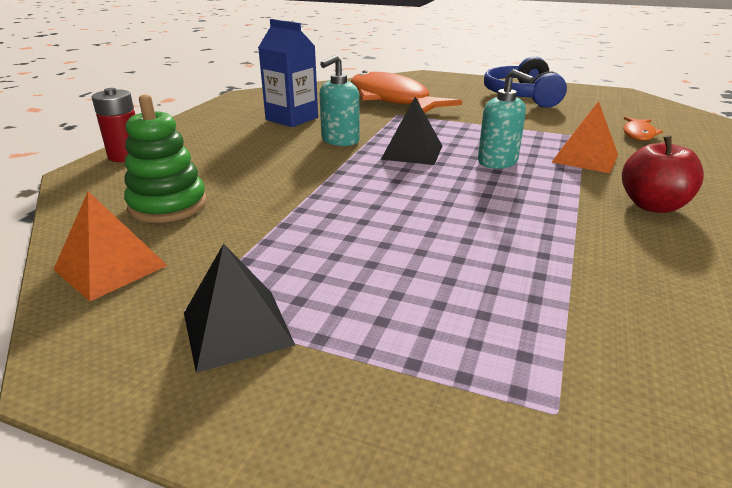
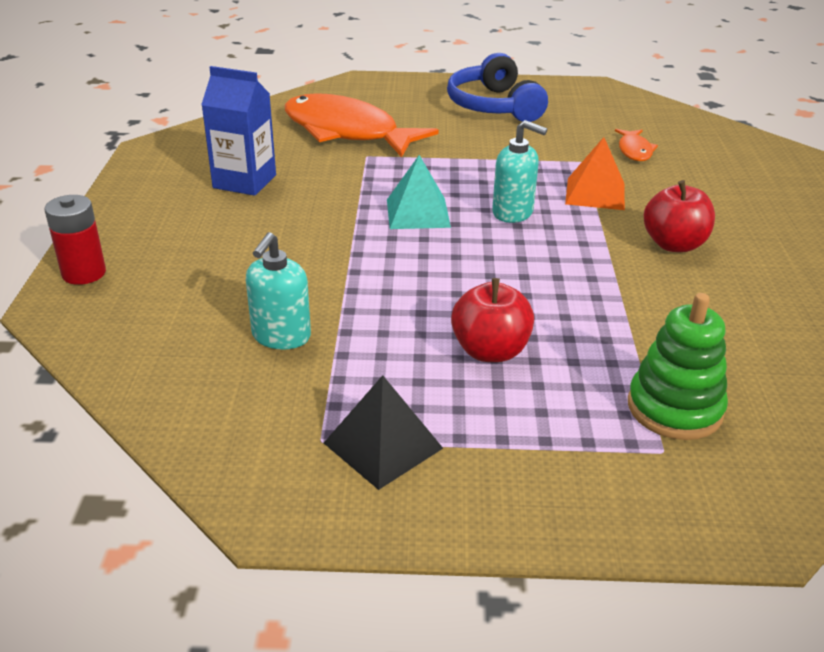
camera: 20 degrees left, 5 degrees up
orange pyramid [53,191,168,301] -> none
green stacking toy [124,94,207,223] -> green stacking toy moved to [628,293,728,440]
turquoise soap dispenser [319,55,360,146] -> turquoise soap dispenser moved to [246,232,311,350]
black pyramid [381,97,442,165] -> turquoise pyramid [387,155,451,229]
none -> red apple [451,278,534,362]

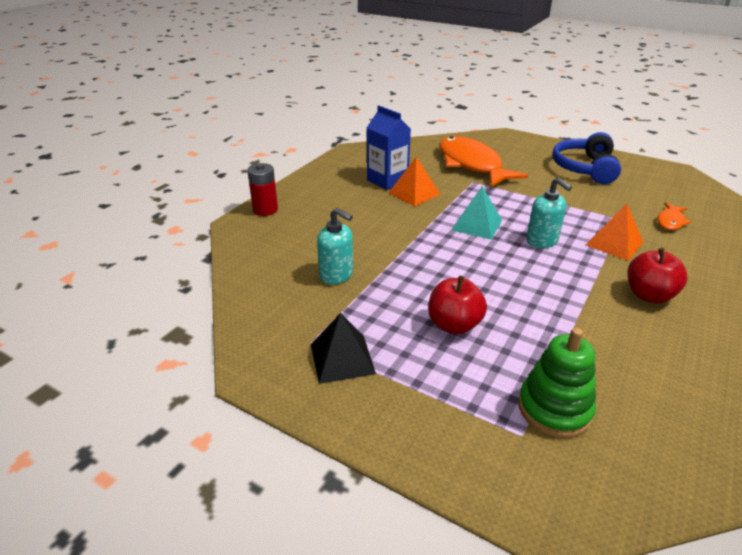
camera: 30 degrees right, 0 degrees up
turquoise soap dispenser [246,232,311,350] -> turquoise soap dispenser turned 105 degrees counterclockwise [317,208,353,285]
none -> orange pyramid [389,157,440,206]

